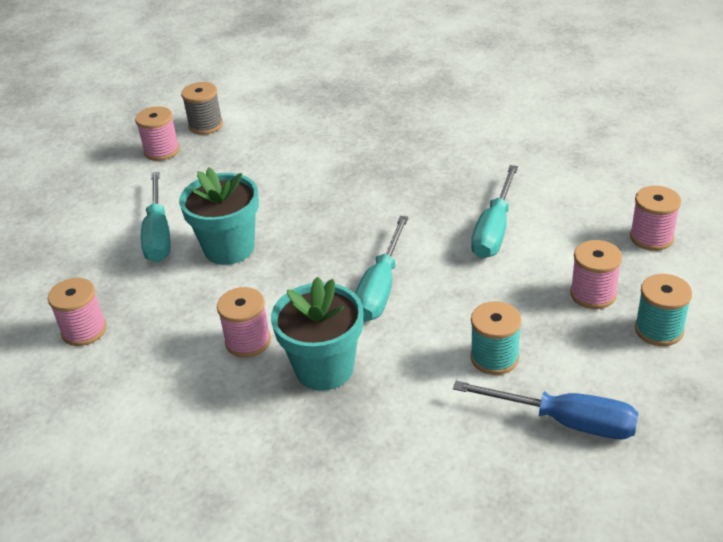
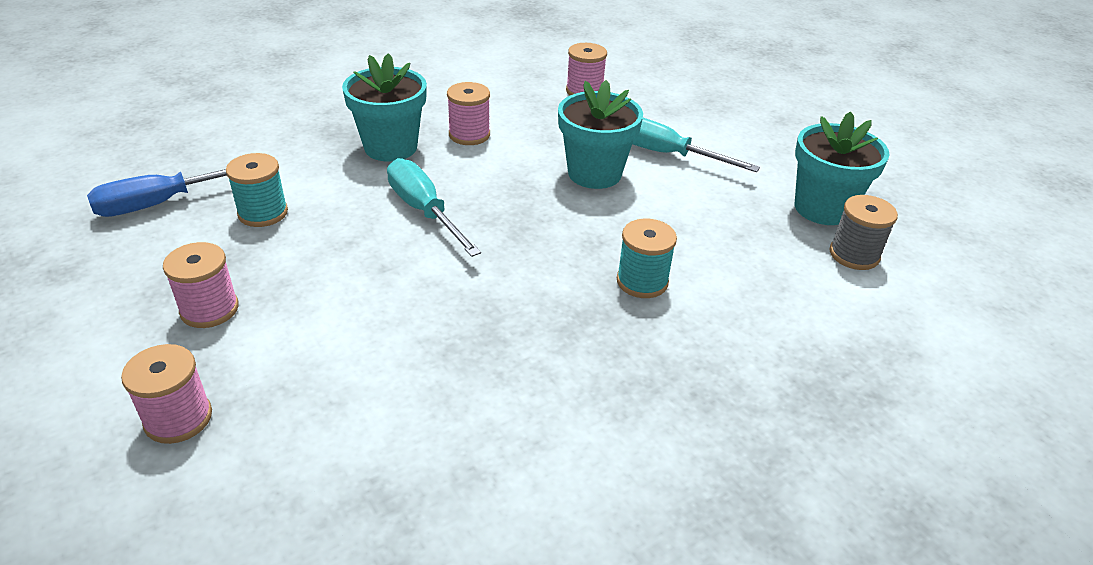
camera: 125 degrees right, 0 degrees up
pink spool [135,106,180,161] -> turquoise flower pot [795,111,890,225]
turquoise screwdriver [471,165,518,259] -> none
turquoise spool [635,274,692,346] -> turquoise spool moved to [617,219,677,298]

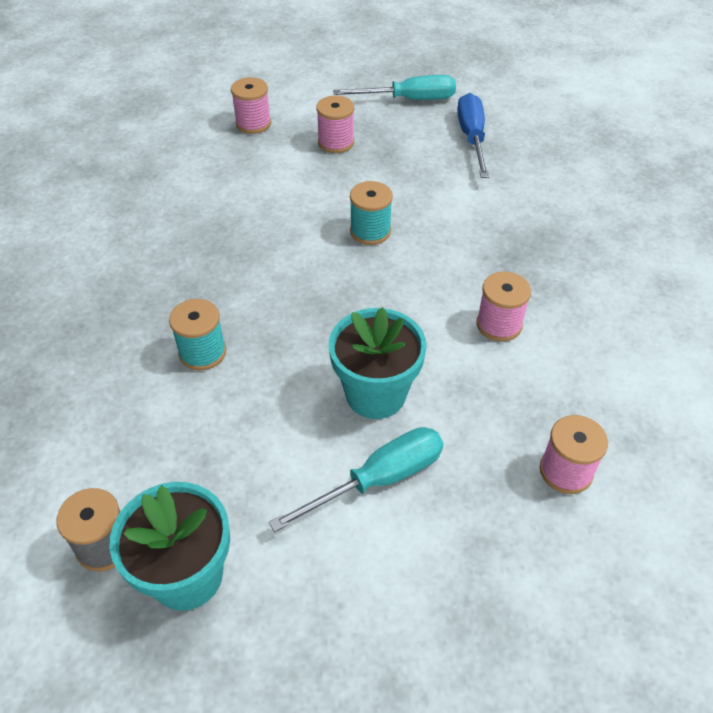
camera: 120 degrees right, 10 degrees up
turquoise spool [226,153,288,227] -> turquoise spool moved to [350,181,393,245]
turquoise flower pot [342,53,427,162] -> none
turquoise screwdriver [387,158,481,257] -> turquoise screwdriver moved to [333,75,456,100]

